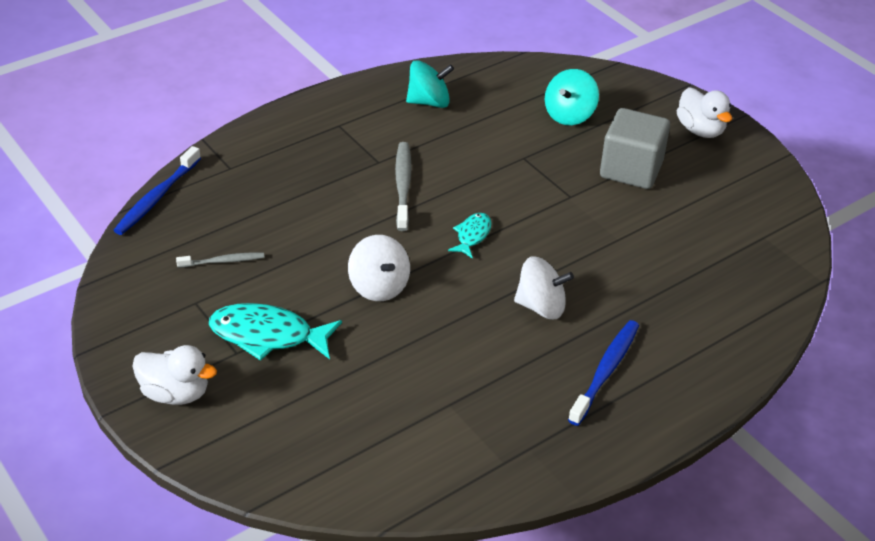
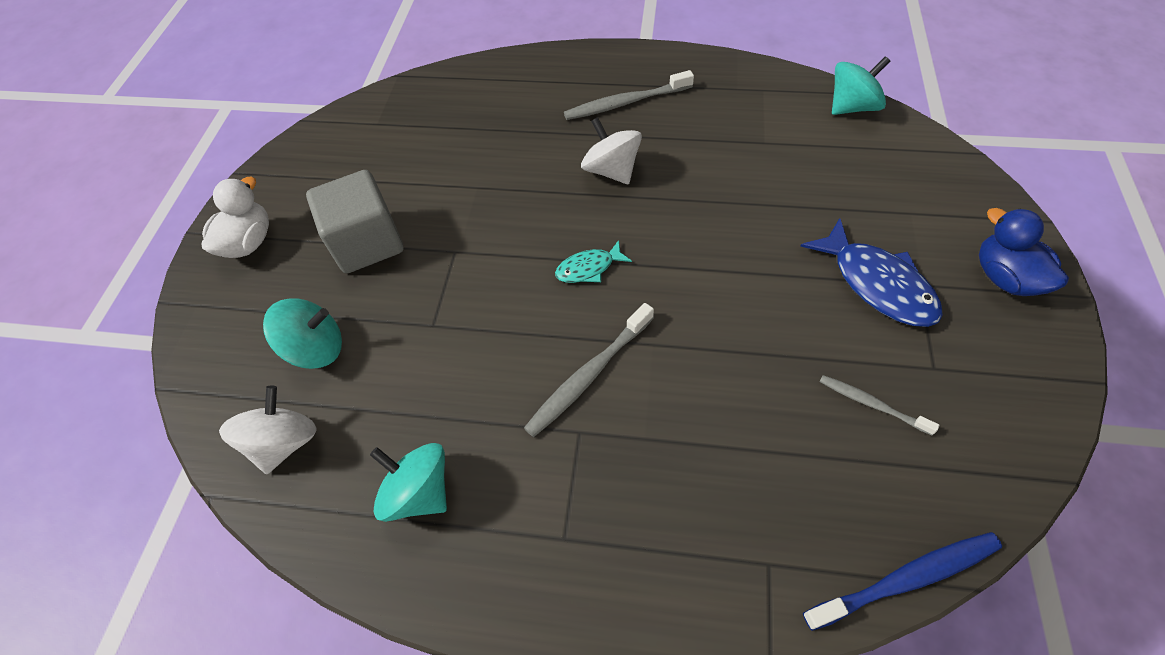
camera: 130 degrees left, 15 degrees up
white duck [132,345,217,405] -> blue duck [979,208,1069,296]
turquoise fish [209,303,342,361] -> blue fish [800,218,943,327]
white spinning top [348,235,410,301] -> white spinning top moved to [219,385,316,474]
blue toothbrush [568,320,639,426] -> grey toothbrush [564,70,694,120]
none -> turquoise spinning top [832,56,890,115]

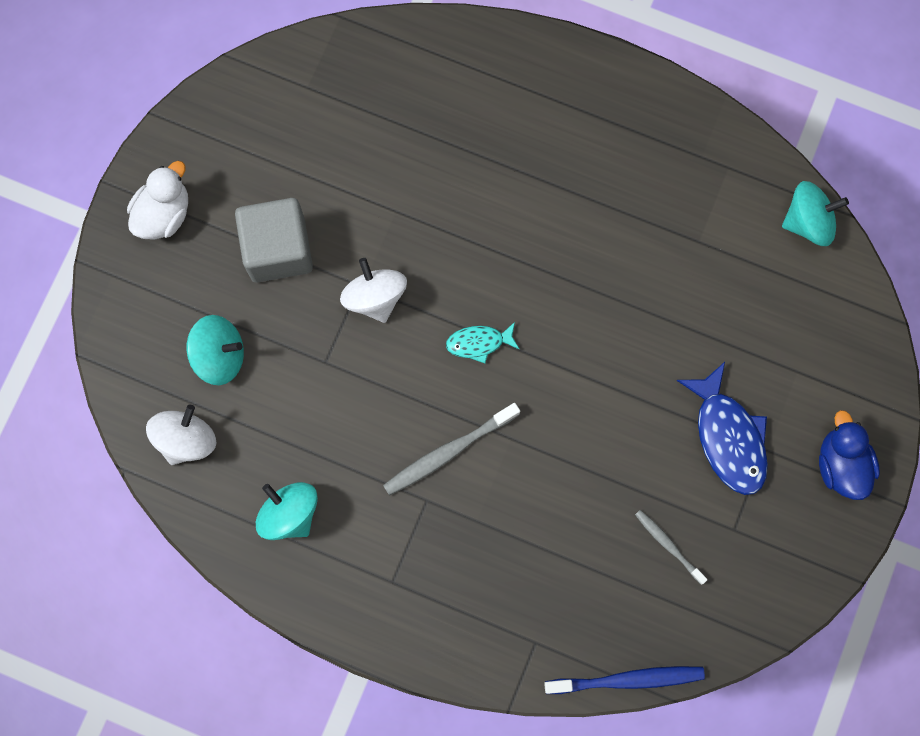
camera: 10 degrees right, 20 degrees up
grey toothbrush [564,70,694,120] -> none
white spinning top [581,117,642,184] -> white spinning top moved to [340,258,407,323]

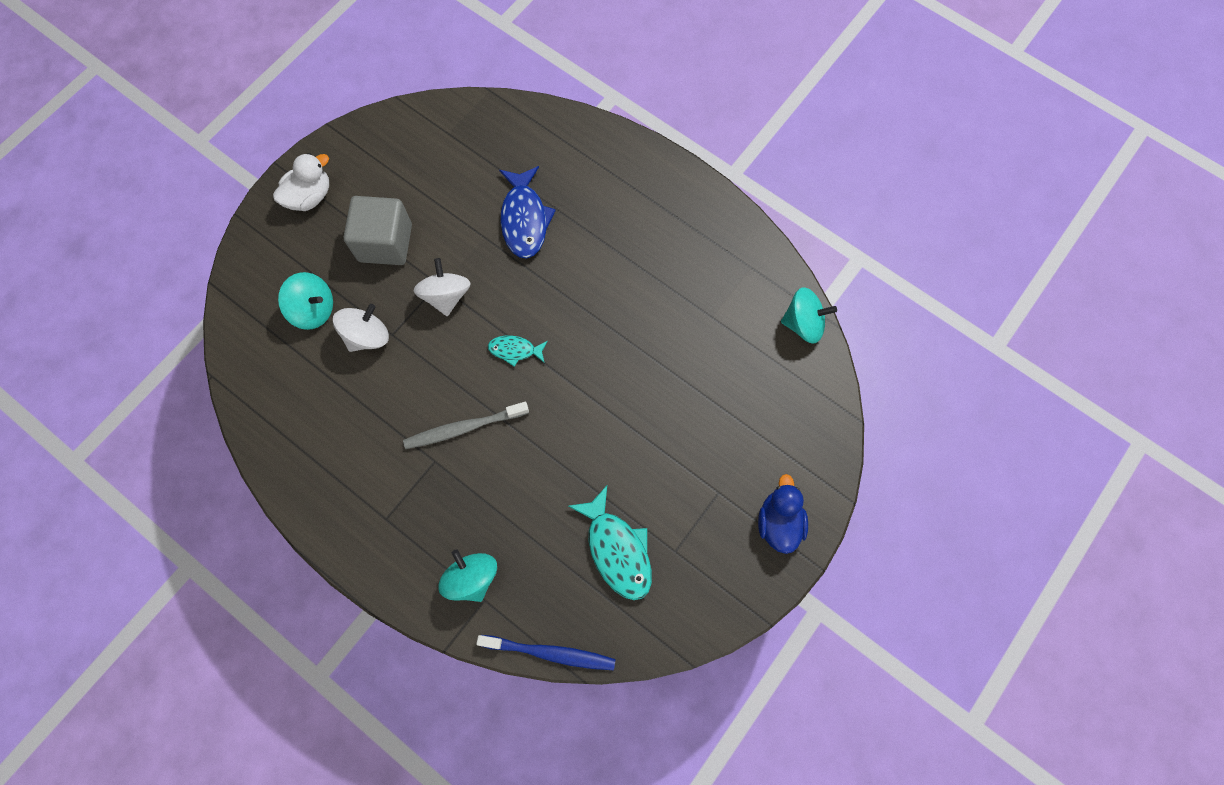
camera: 15 degrees right, 5 degrees down
white spinning top [146,405,216,465] -> white spinning top moved to [333,304,389,352]
turquoise spinning top [256,482,318,540] -> turquoise spinning top moved to [438,549,497,602]
grey toothbrush [635,510,708,585] -> turquoise fish [568,486,652,600]
blue fish [676,362,768,495] -> blue fish moved to [499,166,556,259]

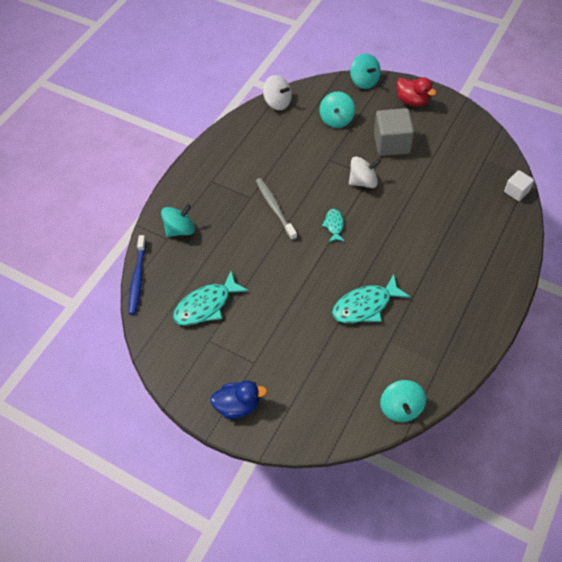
camera: 85 degrees right, 15 degrees down
white duck [273,153,329,211] -> red duck [396,77,437,107]
white spinning top [333,304,389,352] -> white spinning top moved to [263,75,292,110]
blue fish [499,166,556,259] -> none
none -> turquoise fish [332,274,410,323]
none -> turquoise spinning top [350,53,381,89]
none -> white cube [504,170,534,201]

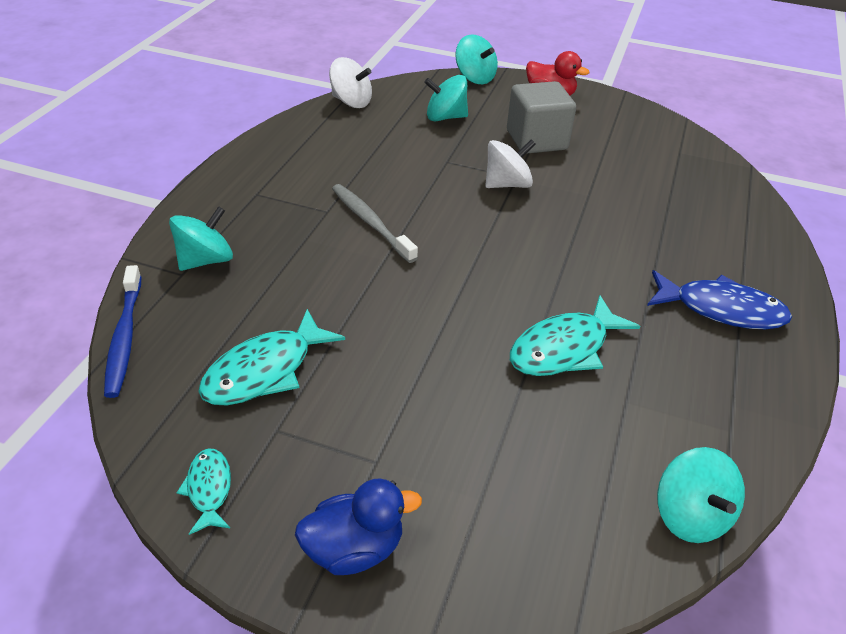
camera: 15 degrees left, 15 degrees down
turquoise spinning top [319,92,355,128] -> turquoise spinning top turned 90 degrees clockwise [424,75,468,121]
turquoise fish [322,209,344,242] -> turquoise fish moved to [177,448,231,535]
white cube [504,170,534,201] -> none
none -> blue fish [647,270,792,329]

